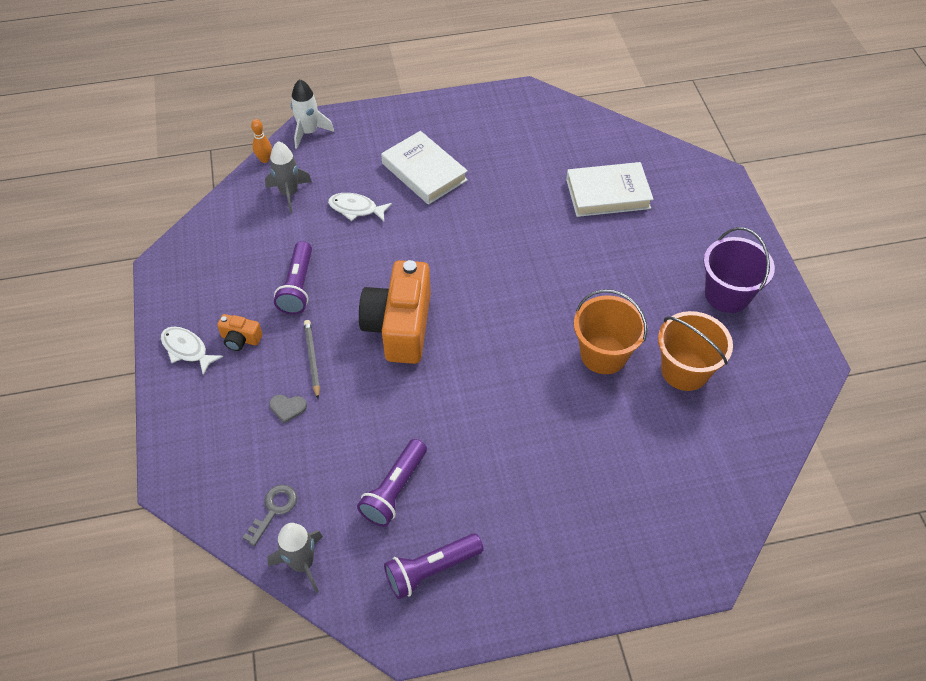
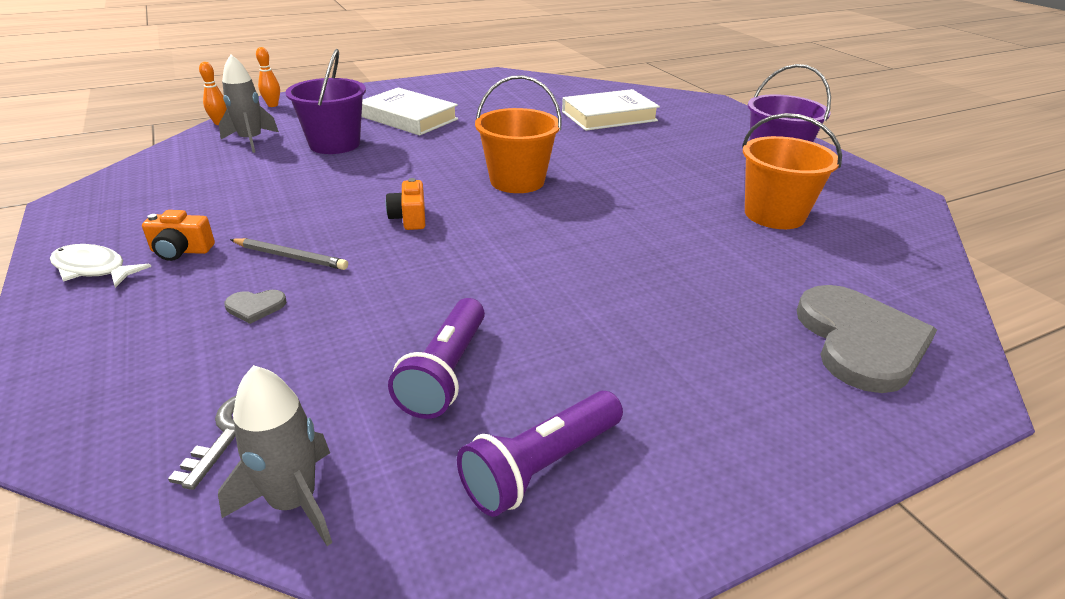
camera: 15 degrees left, 20 degrees down
purple flashlight [274,241,312,315] -> none
white rocket [291,79,334,149] -> orange bowling pin [256,47,280,107]
grey pencil [304,320,320,399] -> grey pencil turned 135 degrees clockwise [230,238,348,270]
white fish [328,193,392,221] -> purple bucket [285,49,366,154]
orange camera [359,260,431,364] -> orange camera [386,178,425,230], size x0.43
orange bucket [574,289,647,374] -> orange bucket moved to [475,75,561,193]
none -> grey heart [797,285,937,393]

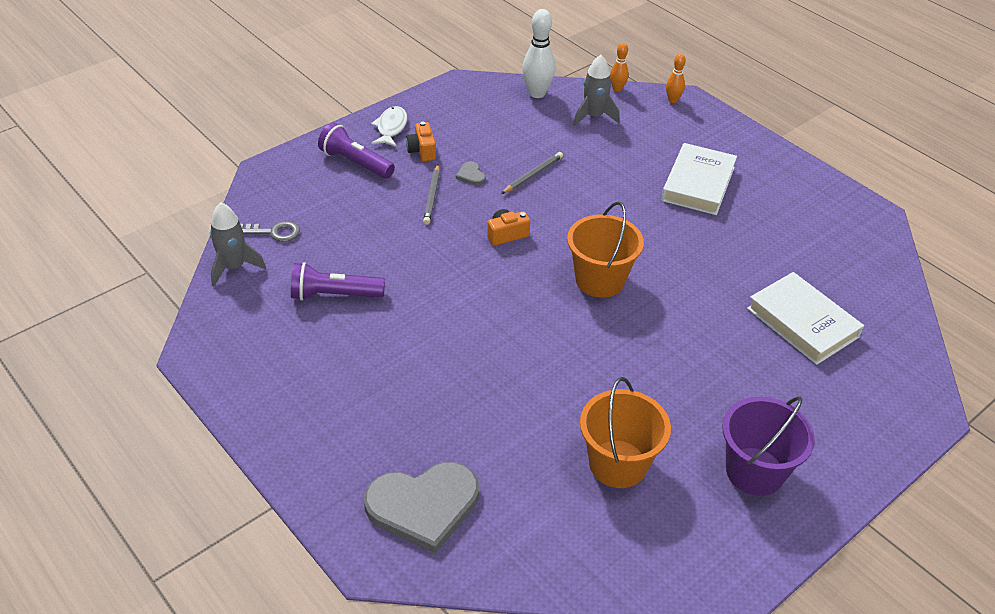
camera: 75 degrees right, 10 degrees up
grey heart [224,290,286,324] -> grey heart moved to [456,161,486,185]
purple bucket [285,49,366,154] -> none
purple flashlight [457,391,623,517] -> purple flashlight moved to [318,123,395,179]
none -> grey pencil [501,152,563,194]
none -> white bowling pin [522,9,555,98]

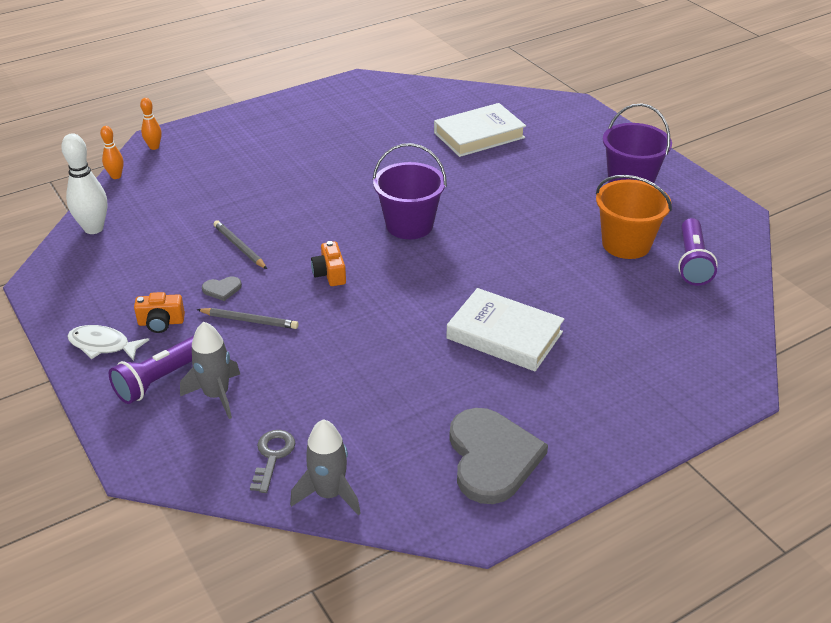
camera: 80 degrees left, 5 degrees down
purple flashlight [291,262,385,301] -> purple flashlight moved to [678,218,718,286]
grey heart [364,462,479,554] -> grey heart moved to [449,408,548,504]
orange bucket [567,202,644,298] -> purple bucket [373,143,447,239]
grey rocket [573,55,620,126] -> grey rocket moved to [180,322,240,419]
white book [661,143,737,215] -> white book moved to [446,288,564,371]

